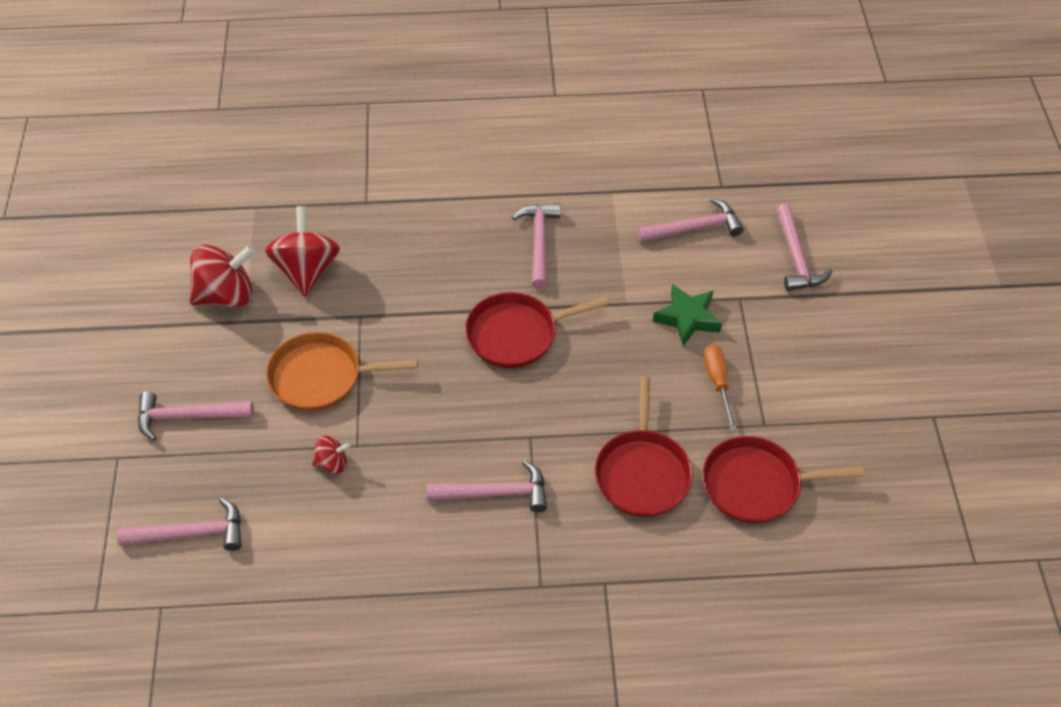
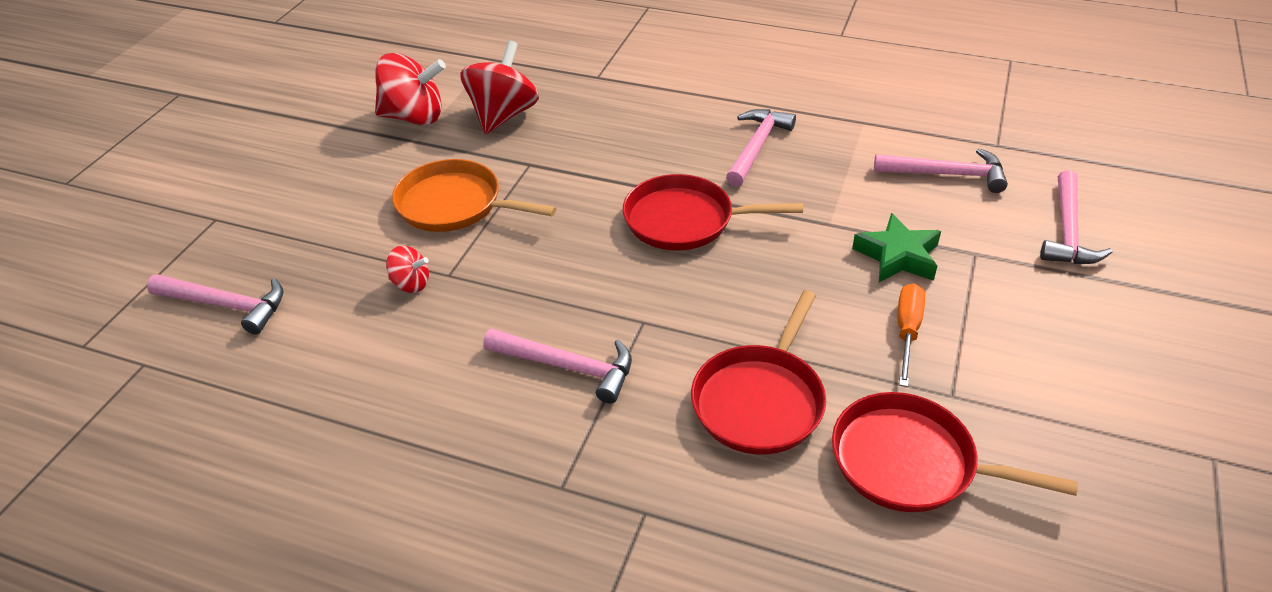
camera: 25 degrees right, 10 degrees down
pink hammer [138,391,254,441] -> none

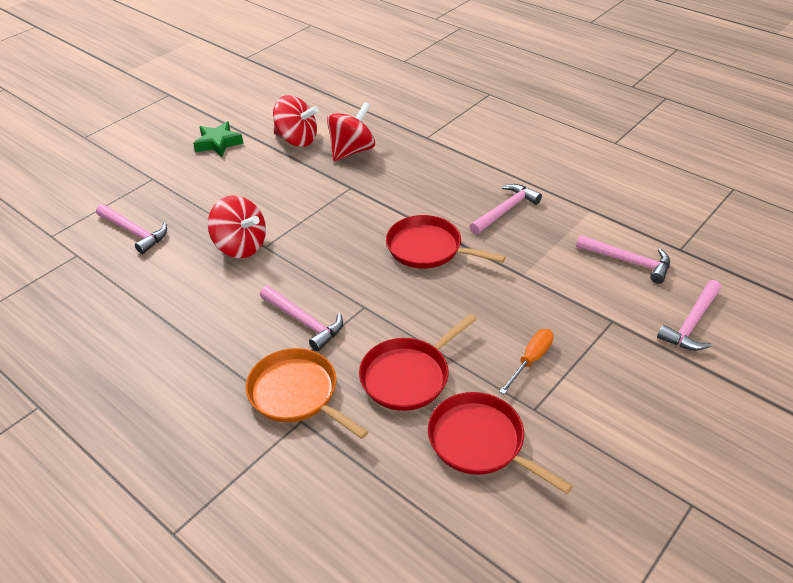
camera: 20 degrees right, 0 degrees up
red spinning top [386,246,429,293] -> red spinning top [208,195,266,258], size x1.97
orange pan [392,159,556,232] -> orange pan moved to [246,348,368,439]
green star [852,213,941,282] -> green star moved to [193,121,244,157]

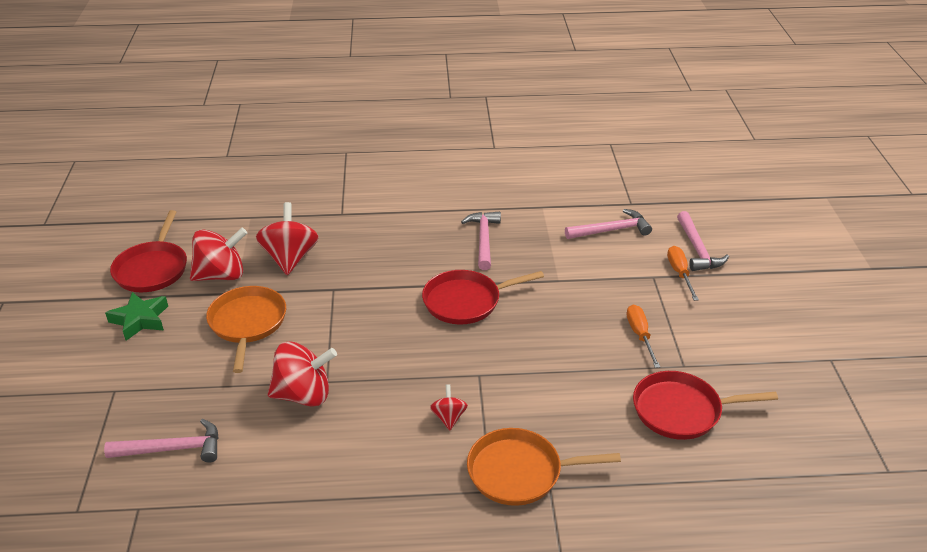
camera: 45 degrees left, 5 degrees down
pink hammer [260,286,343,351] -> red spinning top [430,384,468,430]
red pan [359,314,477,411] -> red pan moved to [110,210,187,292]
none -> orange pan [206,286,286,373]
none -> orange screwdriver [667,246,699,301]

